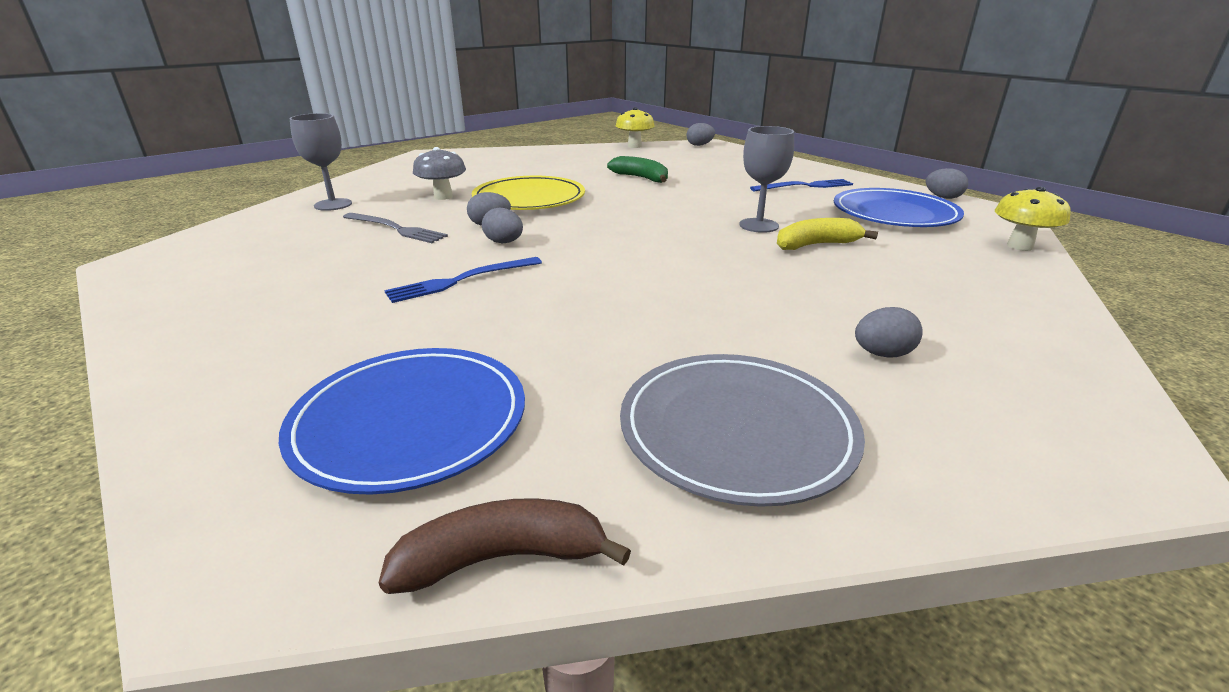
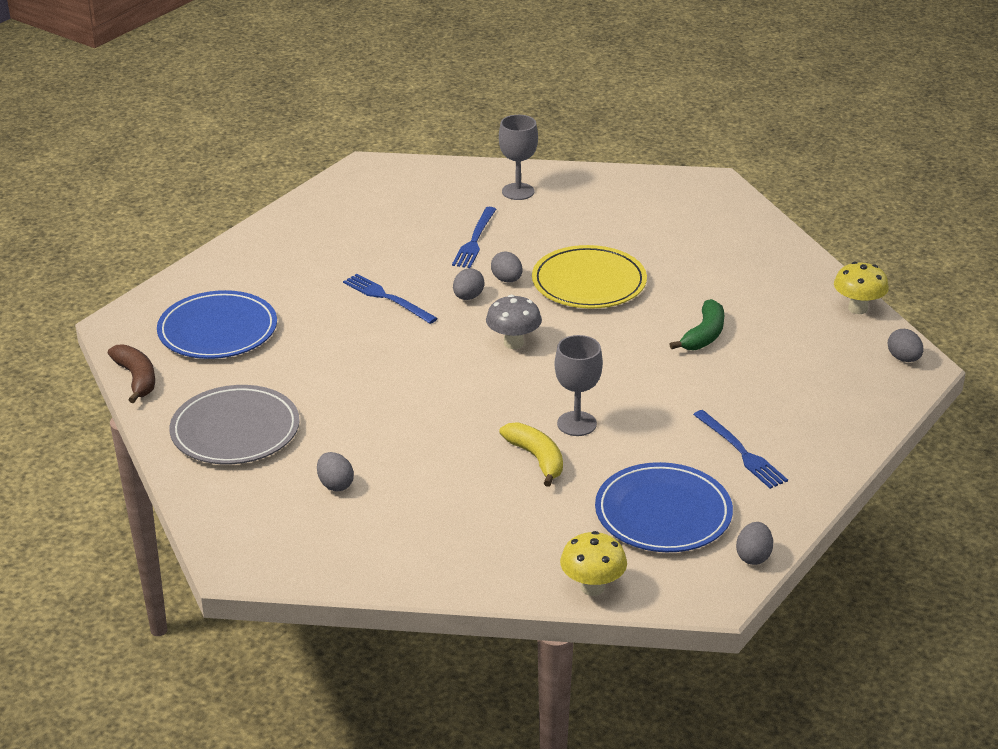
camera: 75 degrees right, 5 degrees up
grey fork [343,213,448,243] -> blue fork [452,207,496,268]
grey mushroom [413,147,466,200] -> grey mushroom moved to [486,295,542,349]

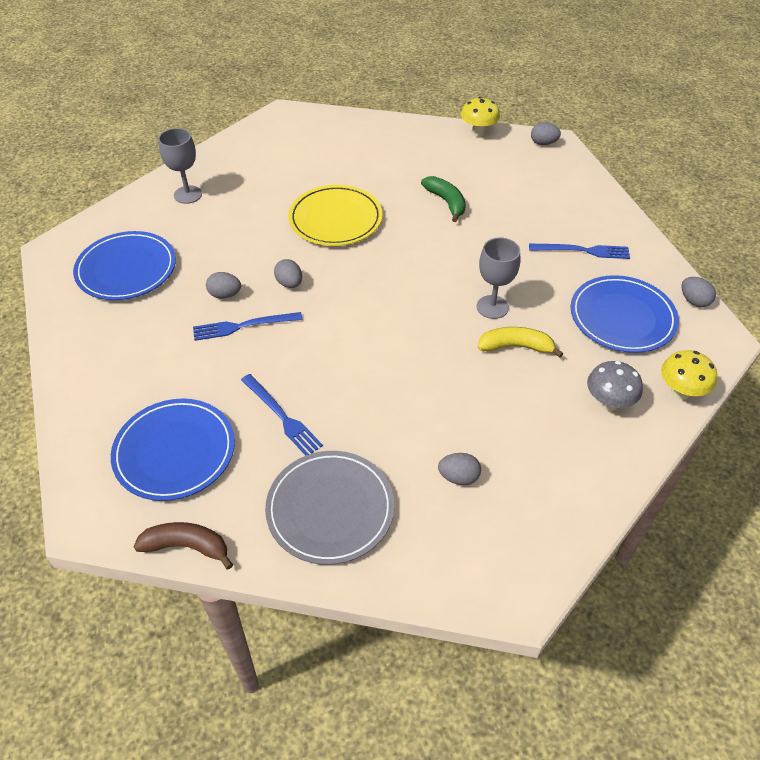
camera: 55 degrees left, 15 degrees up
blue fork [452,207,496,268] -> blue fork moved to [241,374,323,456]
grey mushroom [486,295,542,349] -> grey mushroom moved to [587,361,643,411]
grey egg [491,251,522,283] -> grey egg moved to [206,272,241,299]
none -> blue plate [73,231,176,300]

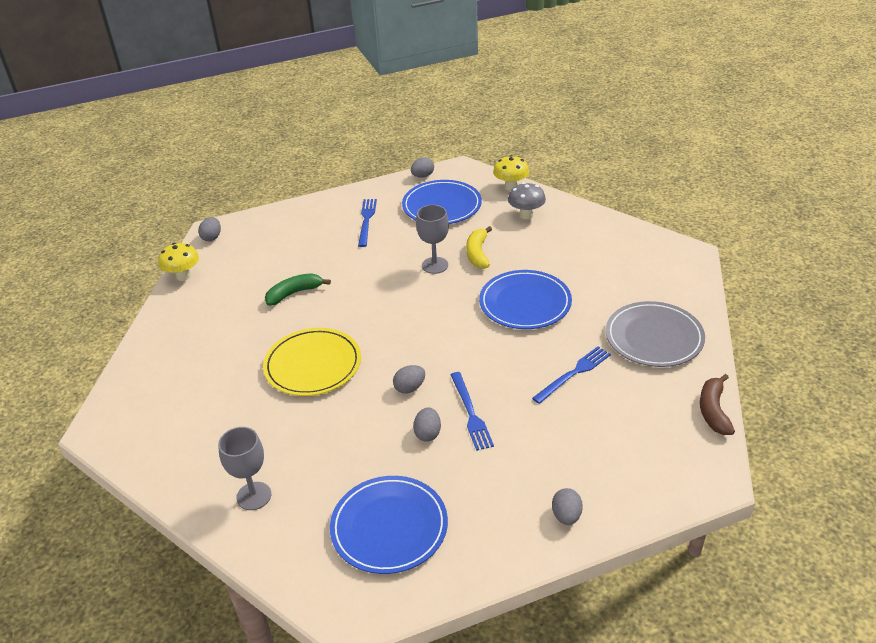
camera: 90 degrees left, 10 degrees down
blue plate [111,399,235,501] -> blue plate moved to [479,270,572,329]
grey egg [438,453,481,485] -> grey egg moved to [552,488,583,525]

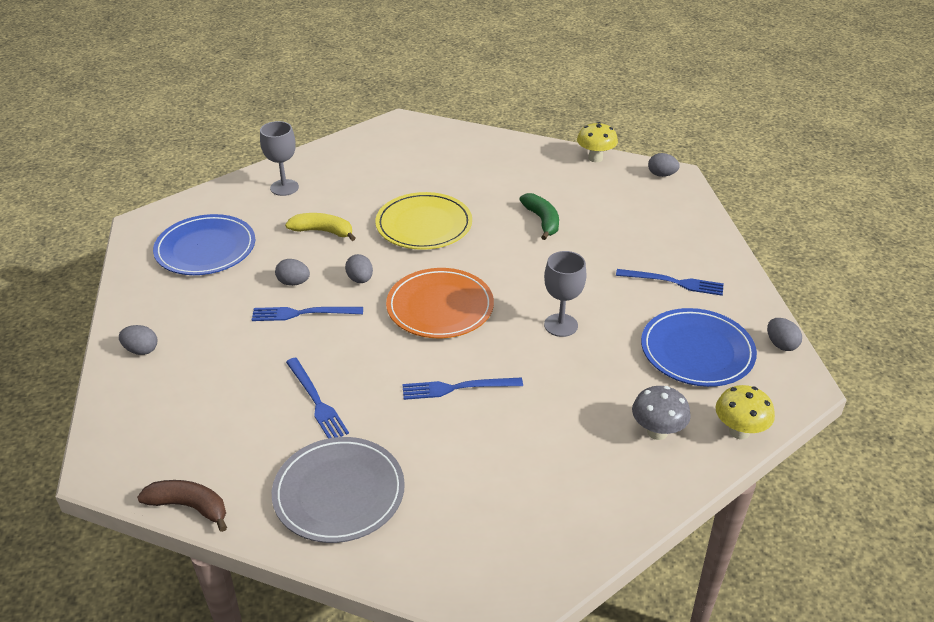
camera: 100 degrees right, 0 degrees up
yellow banana [466,226,492,269] -> yellow banana moved to [285,213,356,241]
blue plate [479,270,572,329] -> blue fork [402,377,523,400]
none -> orange plate [386,268,494,338]

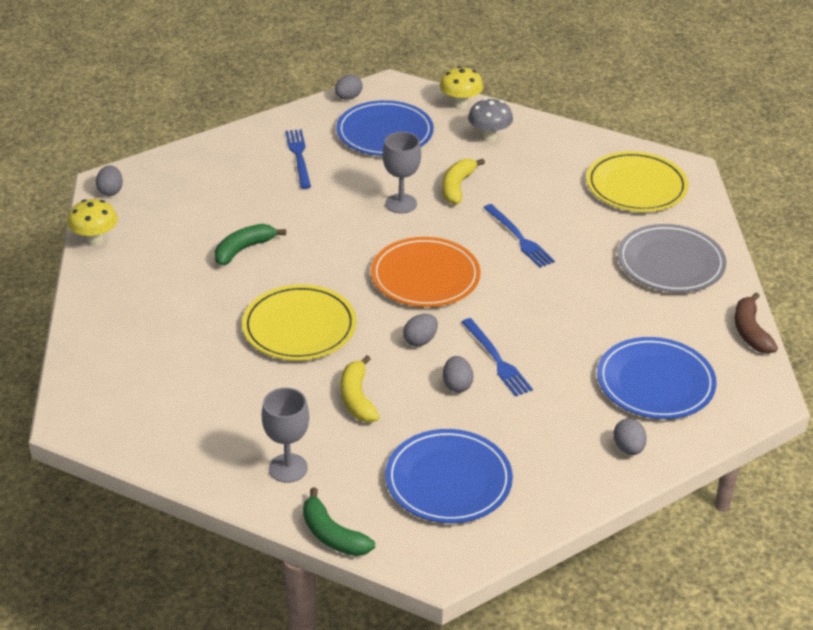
camera: 115 degrees left, 0 degrees up
blue fork [286,358,349,438] -> none
none -> green banana [303,487,375,556]
none -> yellow banana [442,159,485,205]
none -> yellow plate [586,151,688,212]
none -> blue plate [597,337,717,419]

